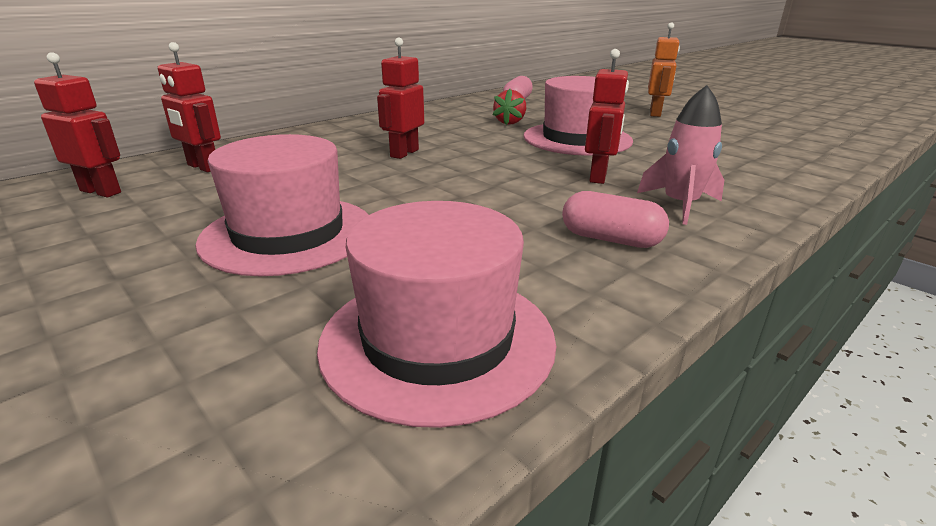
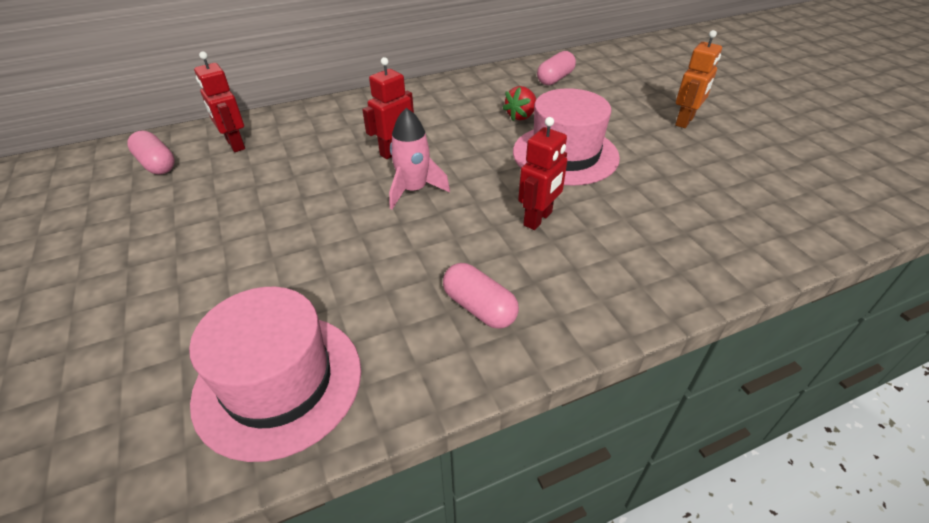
camera: 20 degrees right, 15 degrees up
red robot [34,52,121,197] -> pink capsule [127,131,175,174]
pink hat [195,134,368,276] -> none
pink rocket [637,85,724,225] -> pink rocket moved to [389,108,450,210]

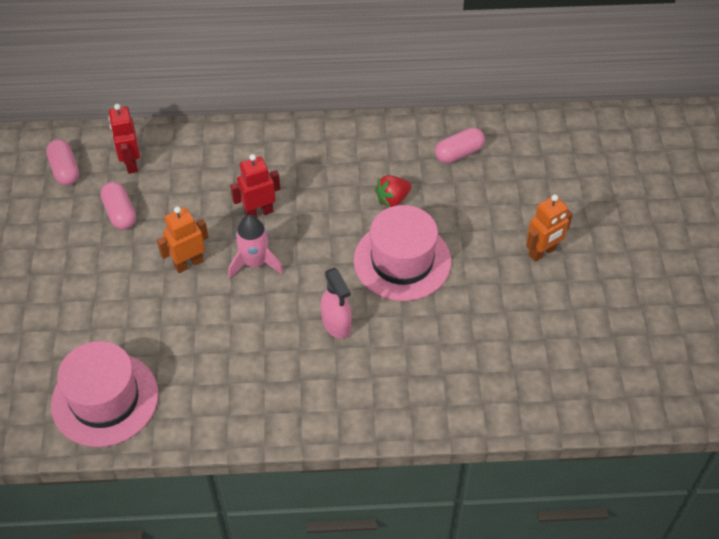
camera: 20 degrees right, 10 degrees up
pink capsule [443,263,519,329] -> pink capsule moved to [100,182,136,230]
red robot [518,117,567,230] -> pink spray bottle [321,268,352,339]
none -> orange robot [157,206,209,273]

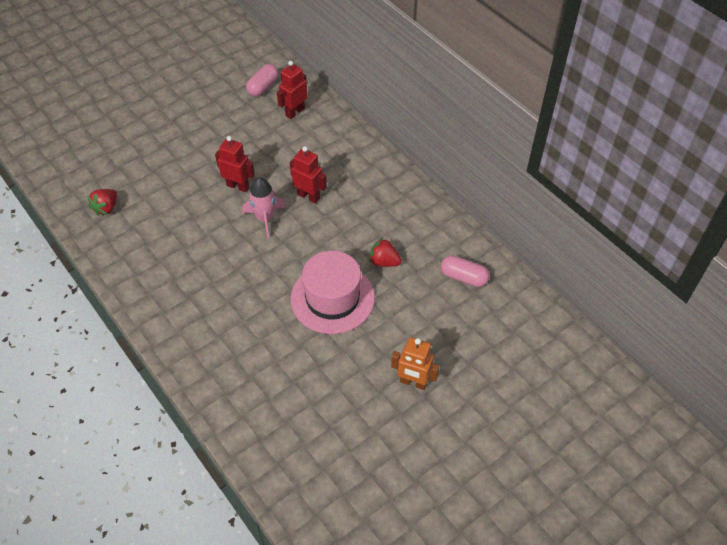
camera: 55 degrees right, 0 degrees up
pink hat [51,341,158,447] -> red strawberry [87,189,117,216]
pink capsule [100,182,136,230] -> none
orange robot [157,206,209,273] -> red robot [215,136,255,192]
pink spray bottle [321,268,352,339] -> none

